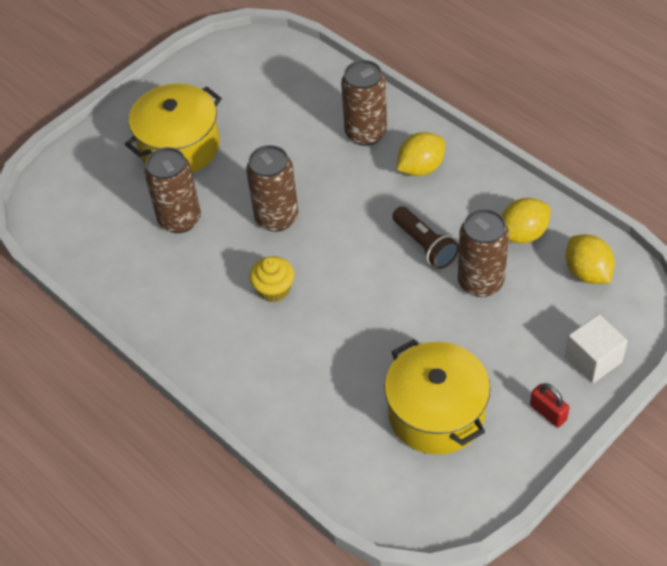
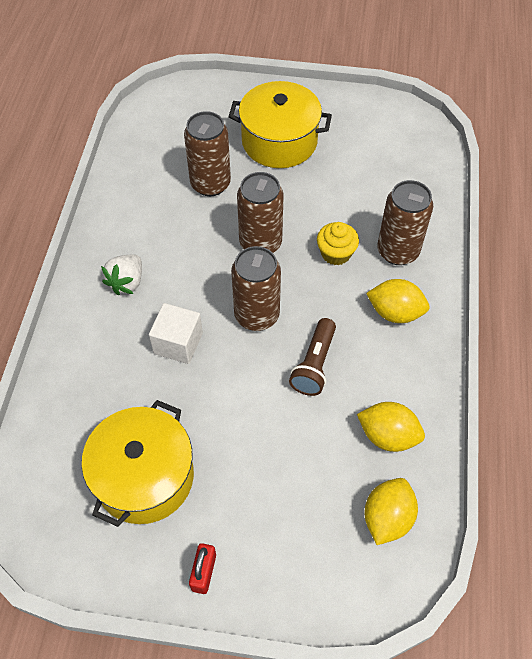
camera: 50 degrees right, 5 degrees up
yellow cupcake [249,256,294,302] -> yellow cupcake moved to [317,222,359,265]
brown can [458,209,509,297] -> brown can moved to [231,246,281,331]
white cube [565,314,628,383] -> white cube moved to [149,303,203,364]
none -> white strawberry [101,254,142,295]

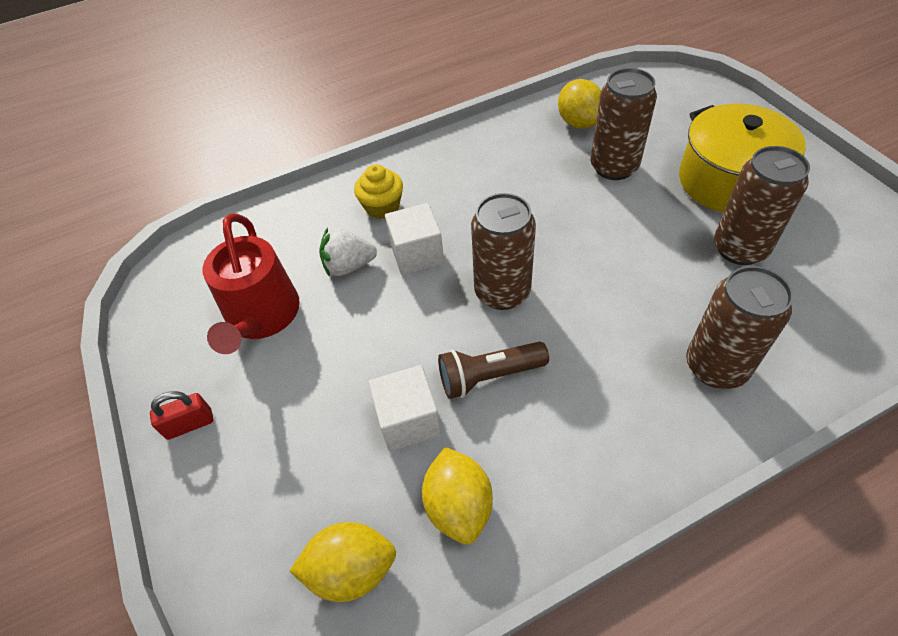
camera: 60 degrees right, 5 degrees down
yellow pot [82,400,194,527] -> red watering can [203,214,300,354]
white strawberry [101,254,142,295] -> white strawberry moved to [319,227,377,277]
brown can [237,172,284,253] -> brown can moved to [714,146,810,265]
yellow cupcake [317,222,359,265] -> yellow cupcake moved to [354,164,403,219]
yellow lemon [366,279,430,323] -> yellow lemon moved to [558,79,601,129]
none -> white cube [368,365,441,452]

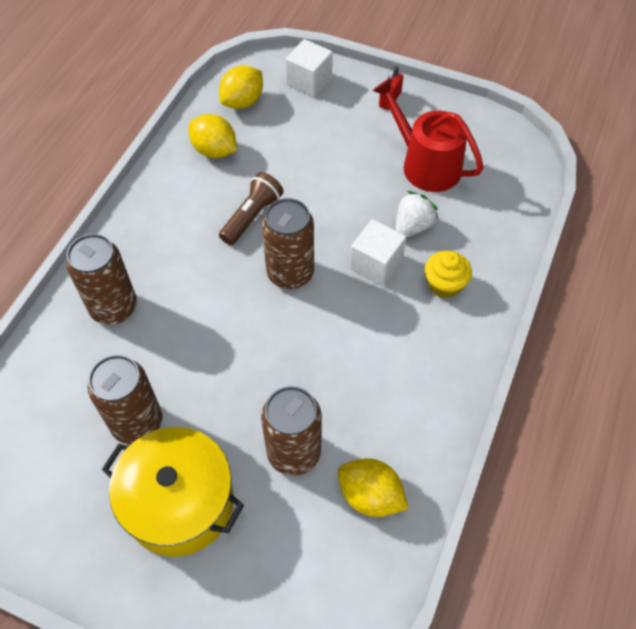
camera: 135 degrees right, 5 degrees up
white cube [368,365,441,452] -> white cube moved to [286,39,333,97]

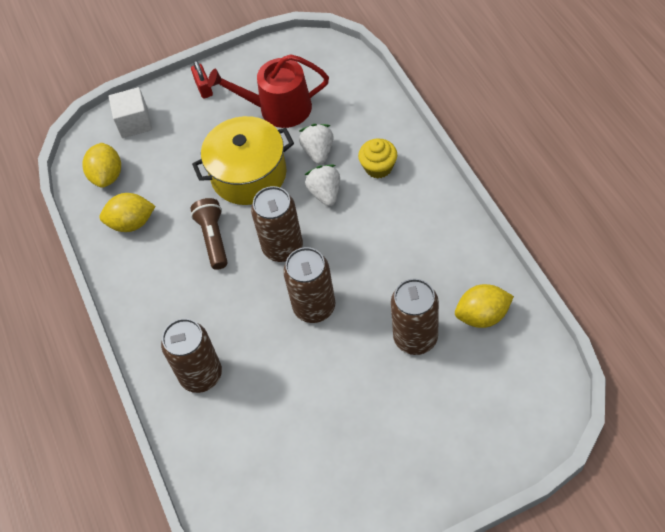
camera: 40 degrees left, 0 degrees up
brown can [88,355,163,445] -> brown can moved to [283,247,335,323]
yellow pot [102,427,244,557] -> yellow pot moved to [192,116,294,205]
white cube [350,219,406,286] -> white strawberry [305,165,340,206]

